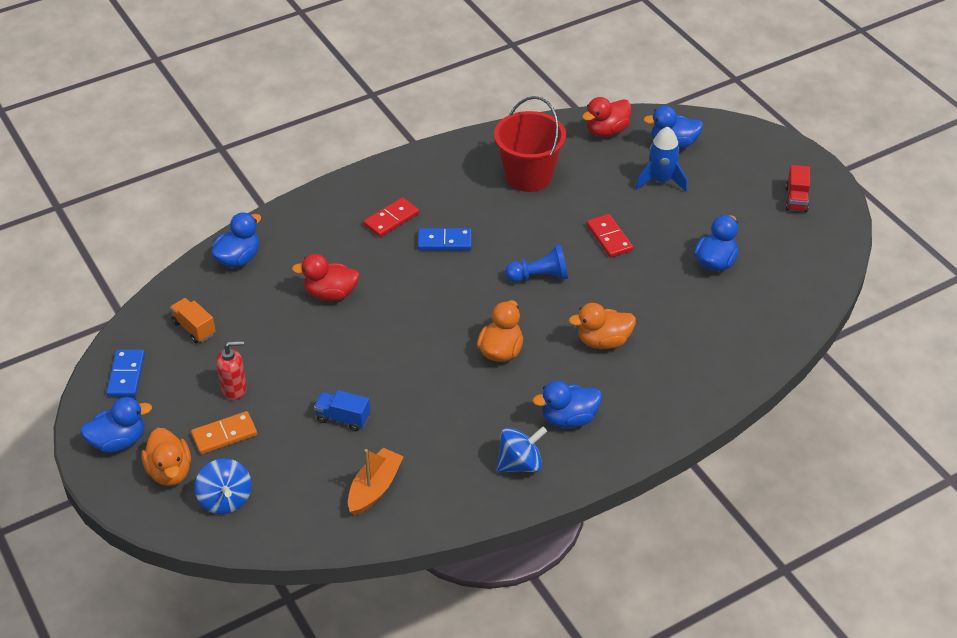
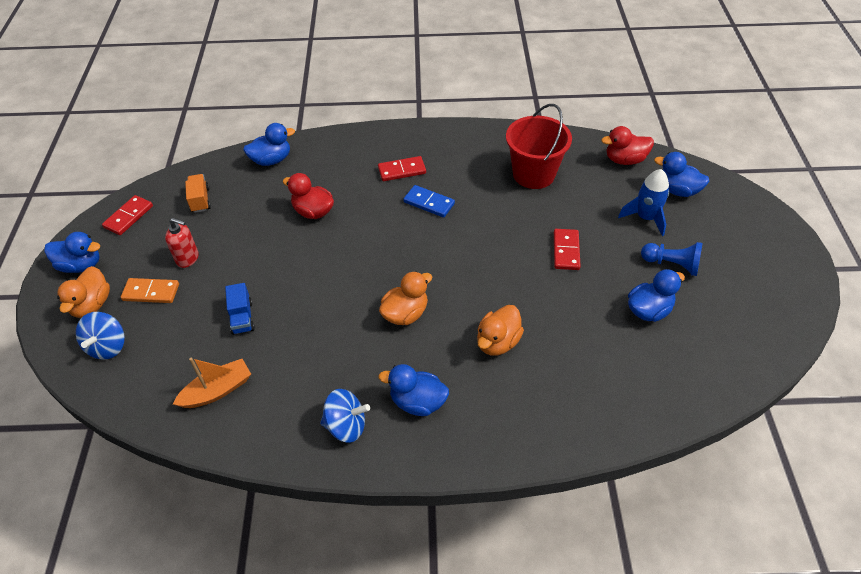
camera: 30 degrees right, 5 degrees up
blue domino [106,350,145,397] -> red domino [102,195,153,235]
blue truck [314,390,370,431] -> blue truck turned 150 degrees counterclockwise [225,283,255,335]
blue pawn [505,244,568,282] -> blue pawn moved to [641,242,703,276]
orange duck [569,303,636,349] -> orange duck turned 75 degrees counterclockwise [477,305,524,356]
red truck [785,165,810,212] -> none

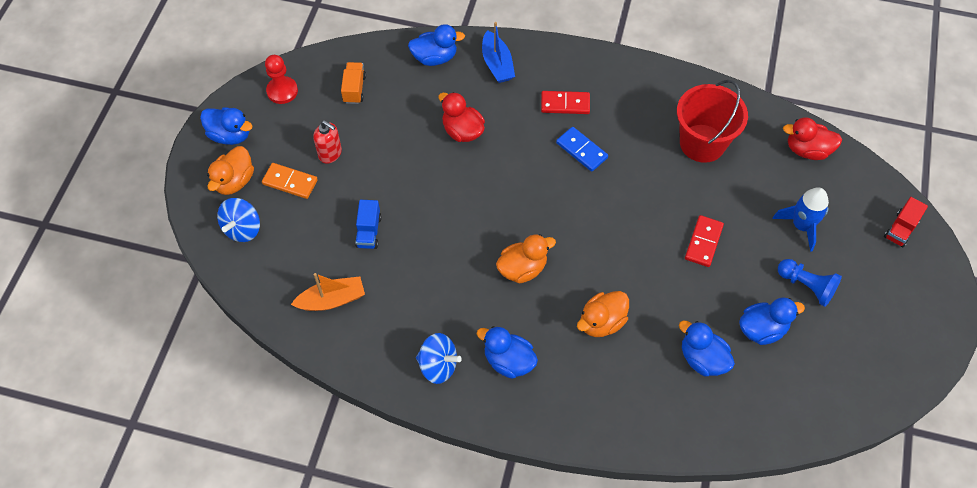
camera: 15 degrees right, 10 degrees up
red domino [102,195,153,235] -> red pawn [265,55,298,104]
blue duck [654,152,710,197] -> blue duck moved to [679,320,735,376]
none -> blue boat [482,22,515,83]
none -> red truck [884,197,928,247]

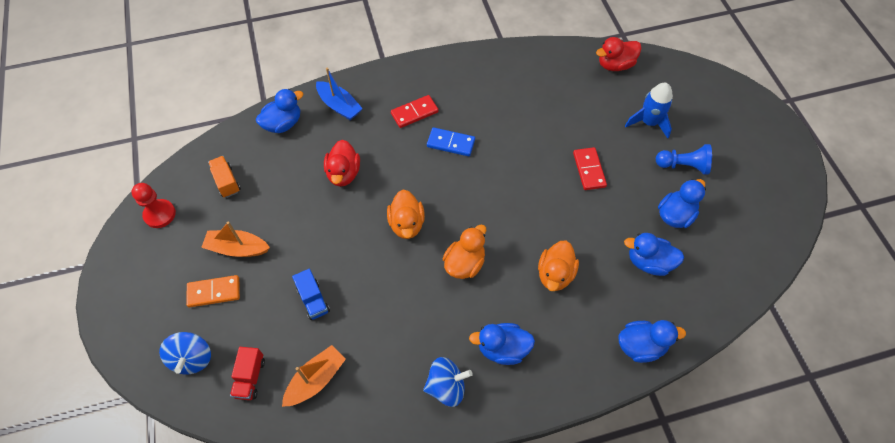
camera: 30 degrees left, 0 degrees up
blue duck [200,107,252,145] -> blue duck moved to [619,320,686,363]
orange duck [207,146,254,195] -> orange duck moved to [387,190,425,239]
red soap dispenser [313,120,342,164] -> orange boat [201,221,270,257]
red duck [438,92,485,142] -> red duck turned 105 degrees counterclockwise [324,140,360,187]
red bucket [677,80,748,163] -> none
red truck [884,197,928,247] -> red truck moved to [230,347,265,400]

